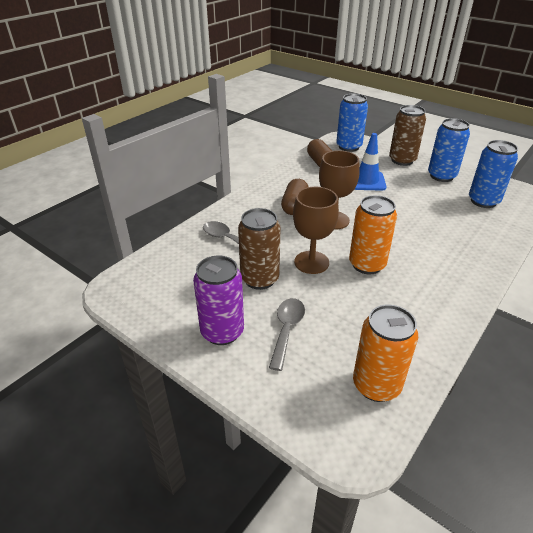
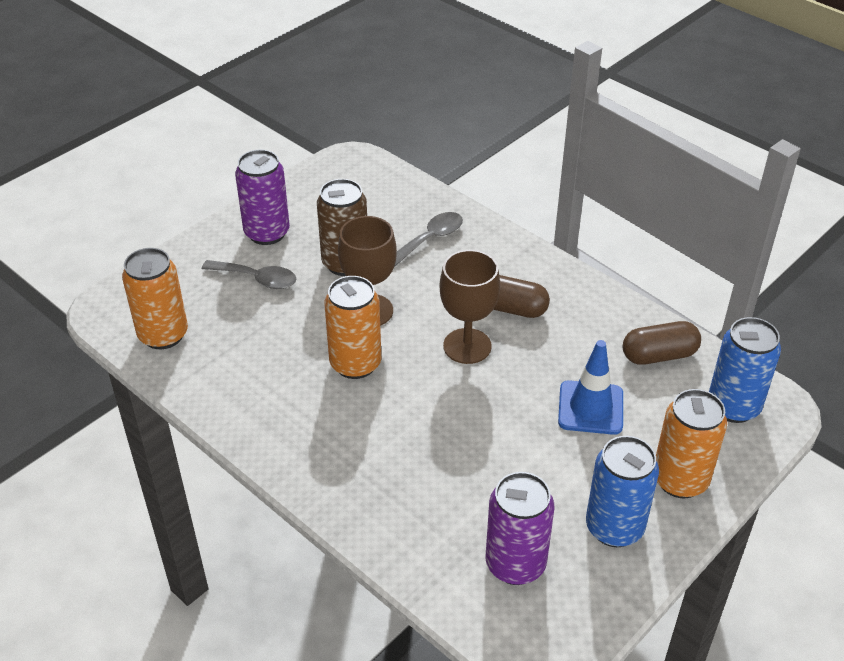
camera: 95 degrees right, 5 degrees up
brown can [389,105,426,166] -> orange can [656,389,727,498]
blue can [469,140,518,208] -> purple can [486,472,554,585]

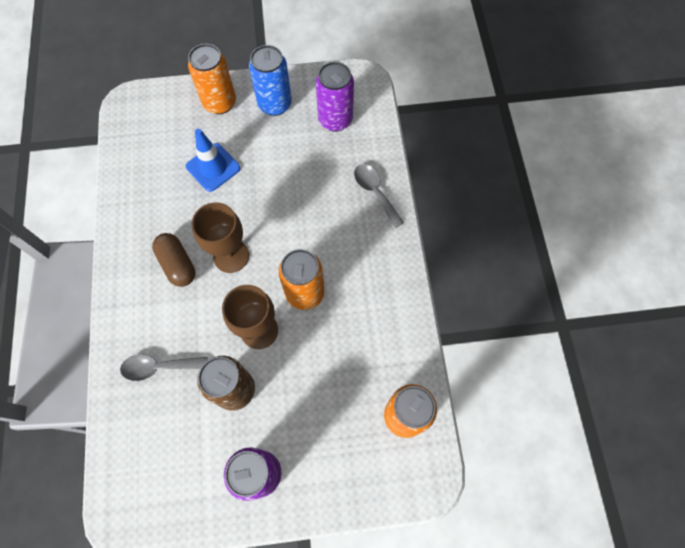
camera: 140 degrees left, 25 degrees up
grey spoon [202,260,296,289] -> grey spoon moved to [354,164,404,228]
brown capsule [623,321,701,365] -> none
blue can [709,317,781,423] -> none

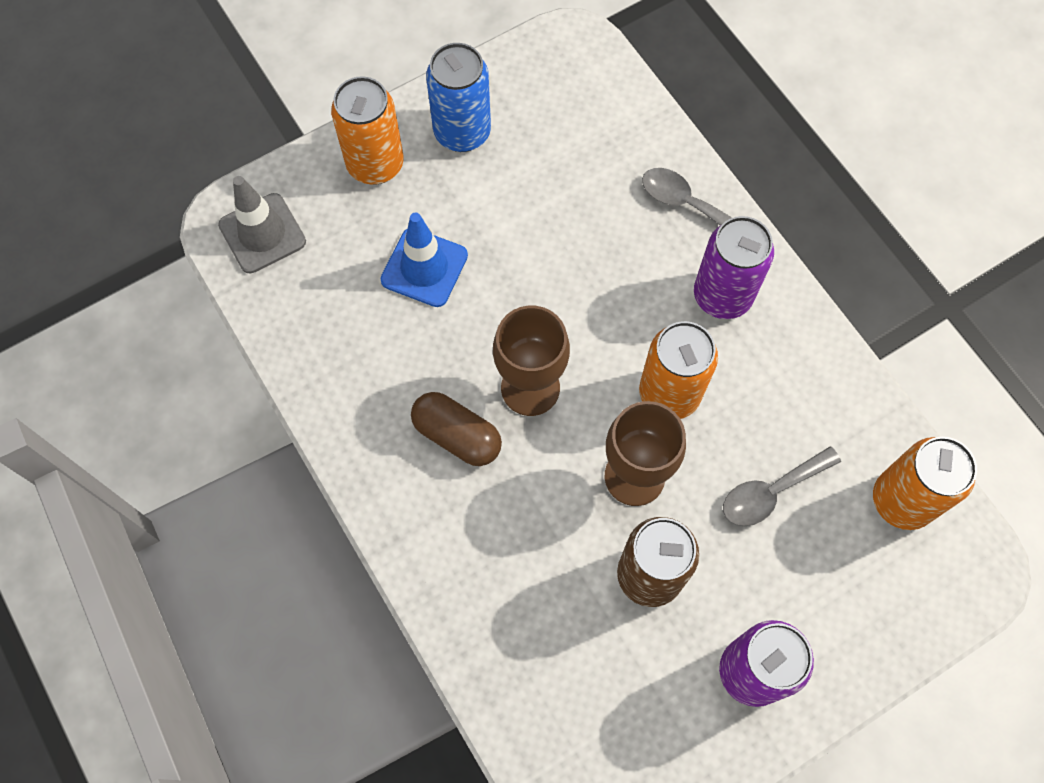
camera: 25 degrees left, 0 degrees up
grey spoon [120,354,208,381] -> grey spoon moved to [723,446,841,526]
purple can [316,62,354,132] -> purple can moved to [694,216,774,319]
none -> grey traffic cone [218,176,306,273]

